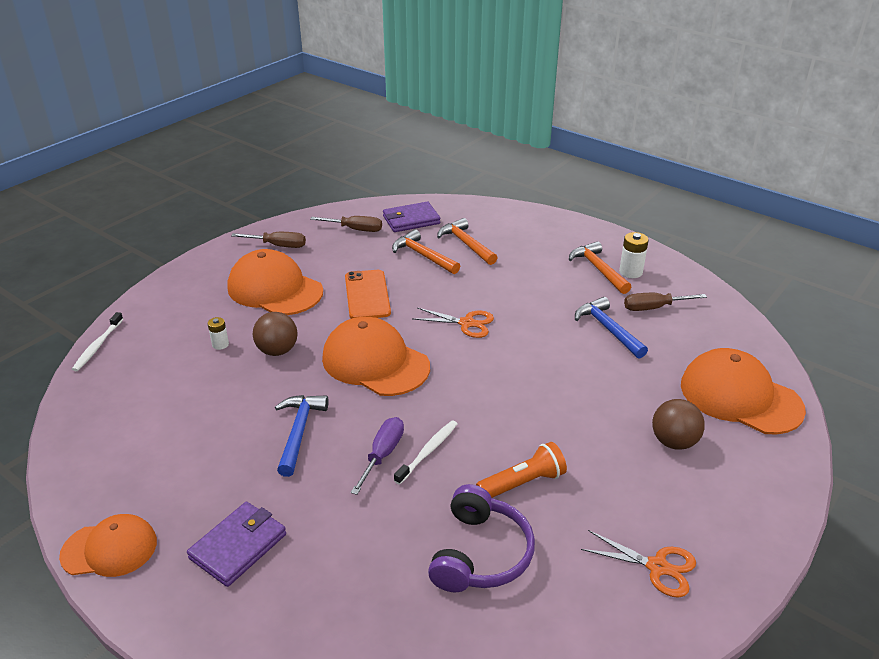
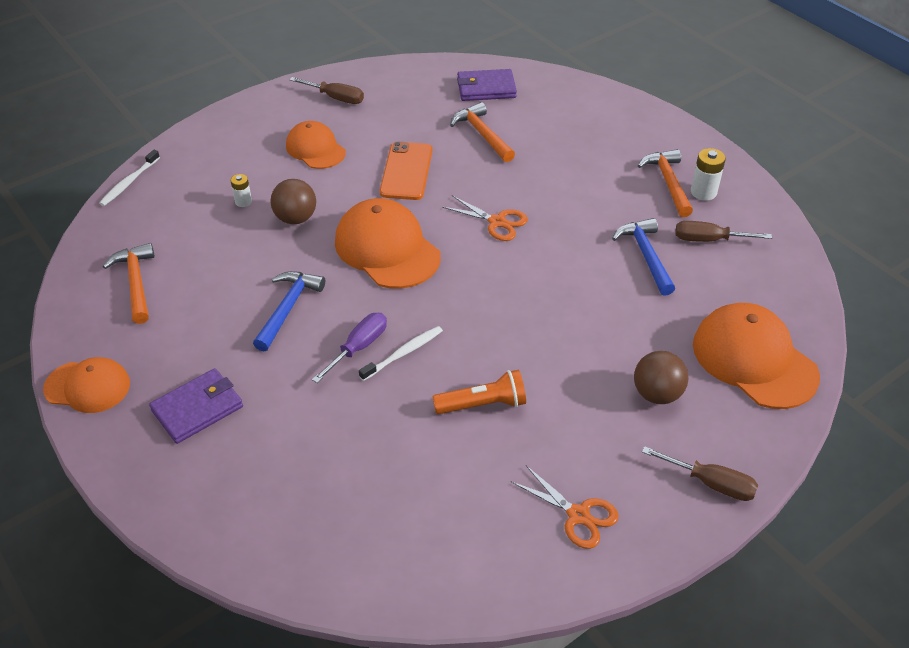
camera: 15 degrees right, 10 degrees up
orange cap [228,249,323,315] -> orange cap [286,121,346,169], size x0.63
brown screwdriver [310,216,382,232] -> brown screwdriver moved to [642,446,758,501]
purple headphones [428,484,535,592] -> none
orange hammer [437,218,497,265] -> orange hammer moved to [103,243,155,324]

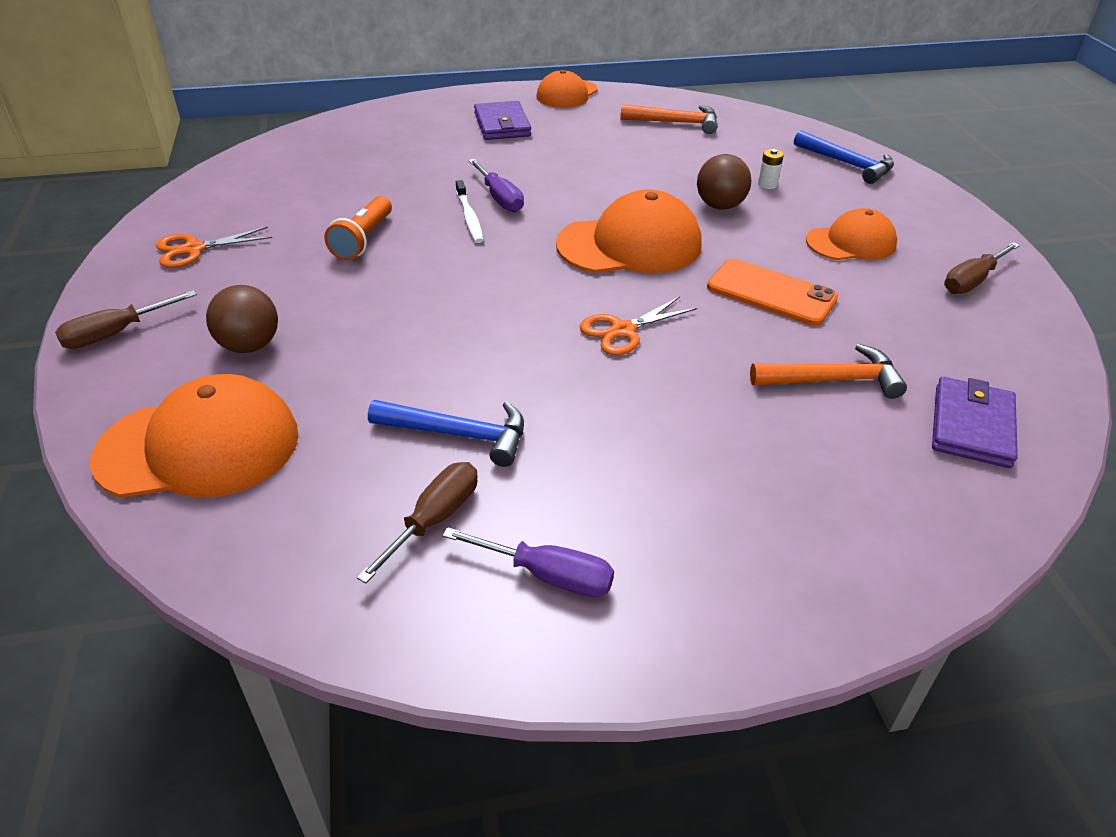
camera: 115 degrees right, 5 degrees down
white toothbrush [99,150,160,206] -> none
blue hammer [253,271,325,351] -> blue hammer moved to [794,130,894,184]
orange hammer [638,149,693,217] -> none
white battery [691,148,726,201] -> purple screwdriver [442,527,614,597]

